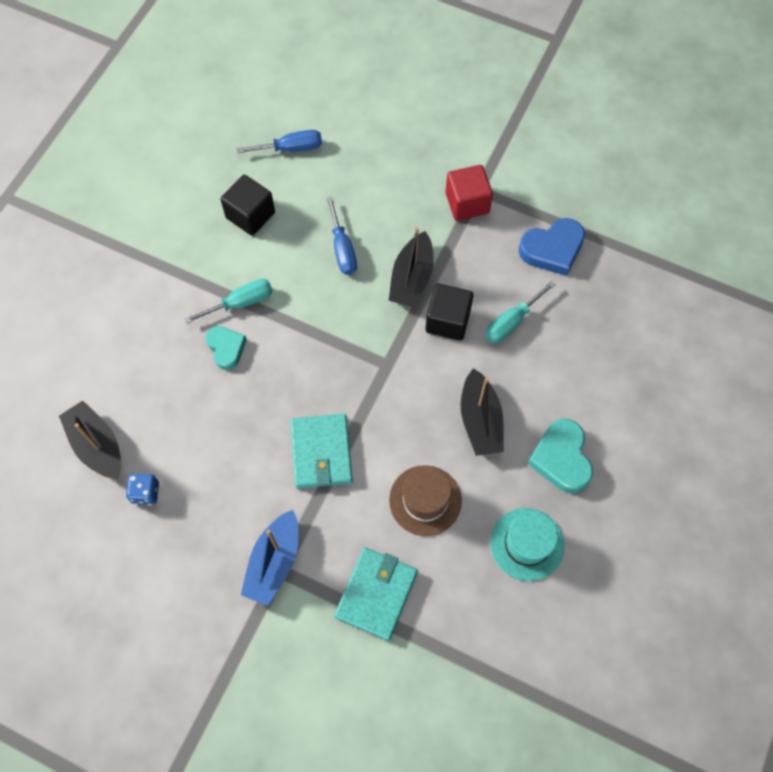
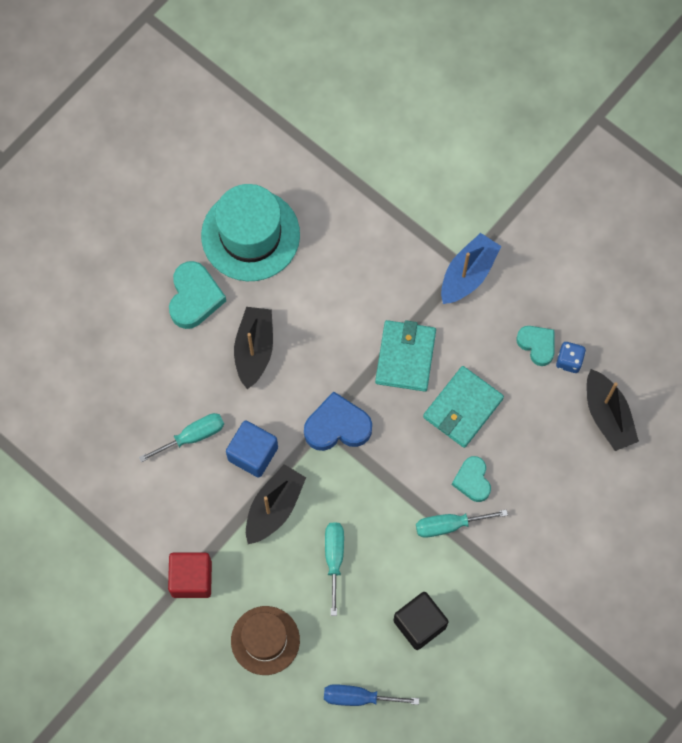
camera: 165 degrees left, 5 degrees up
blue screwdriver [327,197,357,275] -> turquoise screwdriver [325,522,344,616]
turquoise wallet [334,547,418,641] -> turquoise wallet moved to [423,366,504,448]
brown hat [389,465,462,536] -> brown hat moved to [231,606,300,675]
black cube [425,284,474,341] -> blue cube [226,420,278,478]
turquoise hat [490,508,564,581] -> turquoise hat [201,184,300,281], size x1.53
blue heart [519,218,585,276] -> blue heart moved to [304,391,372,451]
none -> turquoise heart [516,326,555,366]

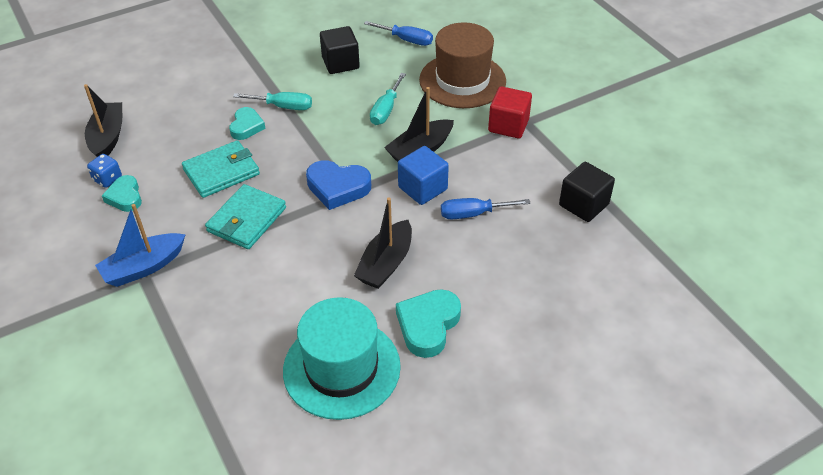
camera: 160 degrees left, 25 degrees down
turquoise screwdriver [139,413,224,462] -> blue screwdriver [441,198,531,219]
brown hat [231,606,300,675] -> brown hat [419,22,506,108], size x1.53
none -> black cube [559,162,615,222]

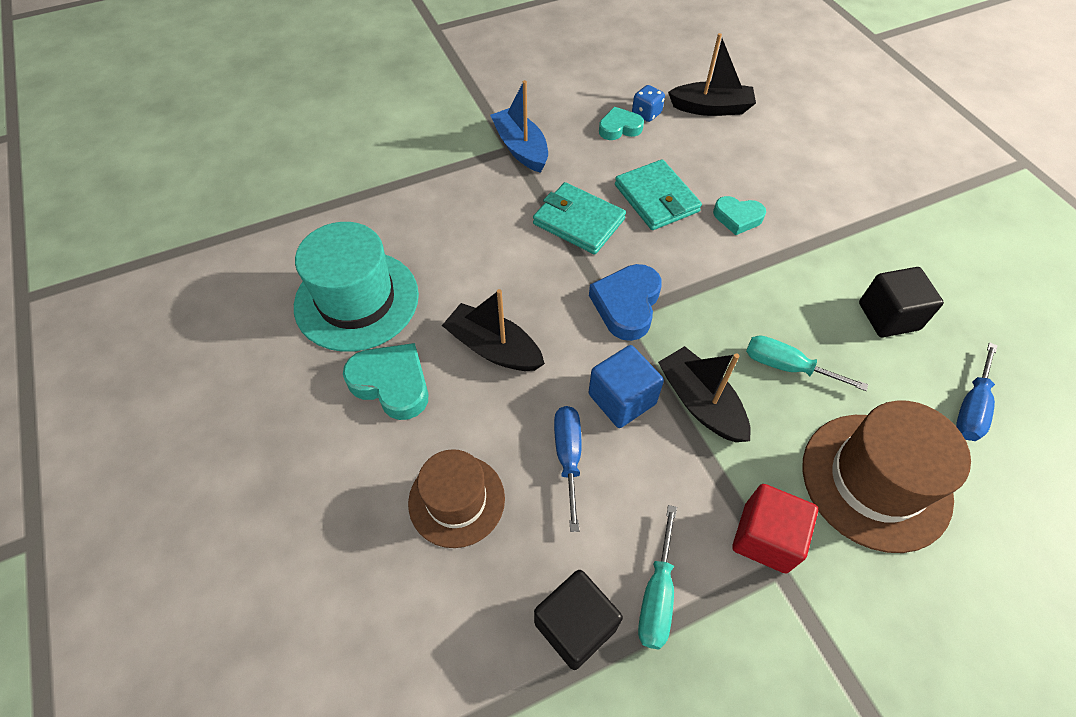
camera: 95 degrees right, 10 degrees up
turquoise screwdriver [233,92,312,110] -> turquoise screwdriver moved to [638,505,677,649]
none -> brown hat [408,449,505,548]

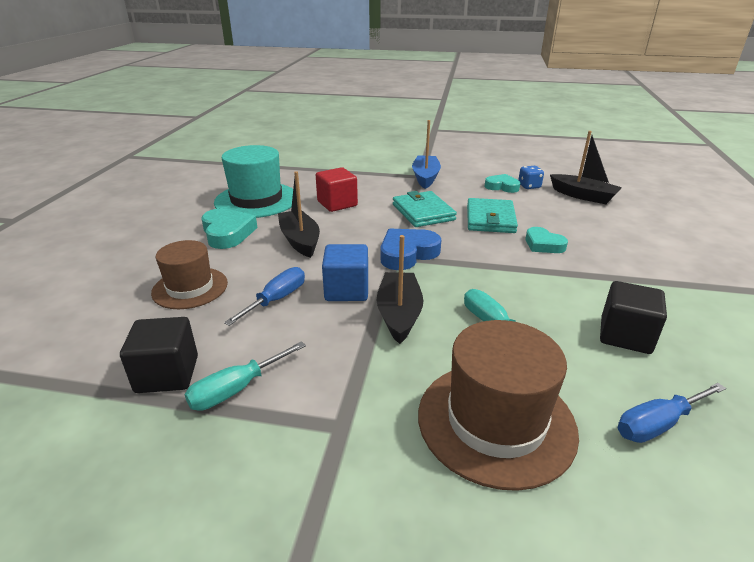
camera: 35 degrees right, 25 degrees down
red cube [732,484,818,573] -> red cube moved to [316,167,358,212]

